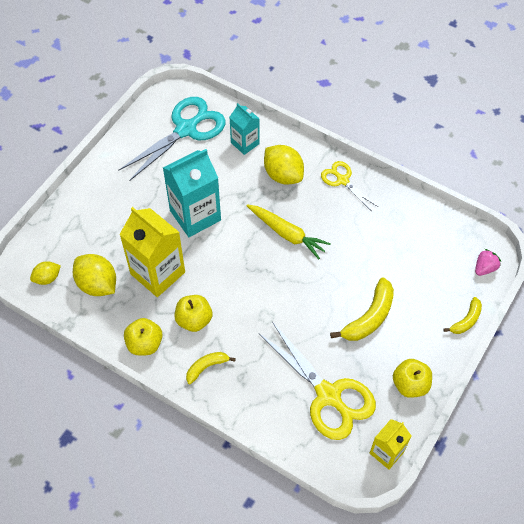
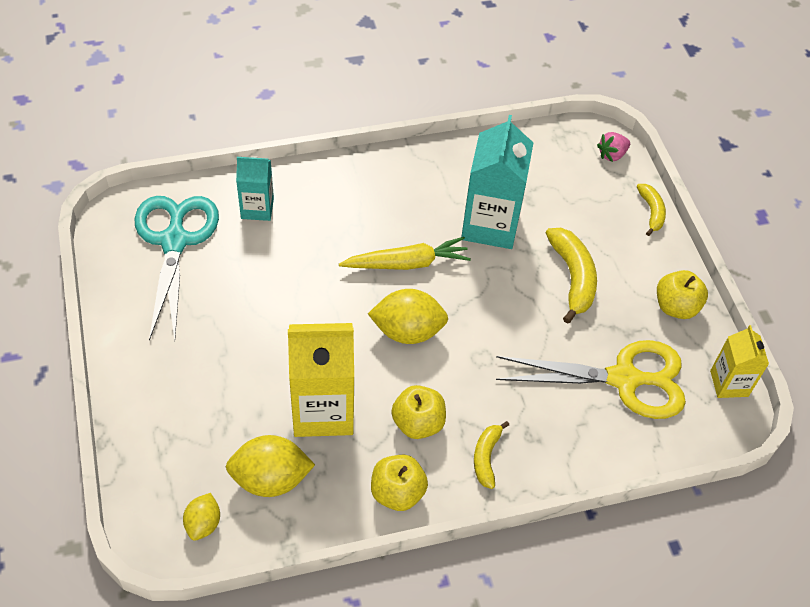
camera: 50 degrees left, 5 degrees down
turquoise carton [163,149,221,237] -> turquoise carton moved to [461,115,533,249]
yellow lemon [264,145,304,185] -> yellow lemon moved to [368,289,448,344]
yellow scissors [321,161,378,210] -> none
pink strawberry [475,249,501,276] -> pink strawberry turned 120 degrees counterclockwise [597,132,630,162]

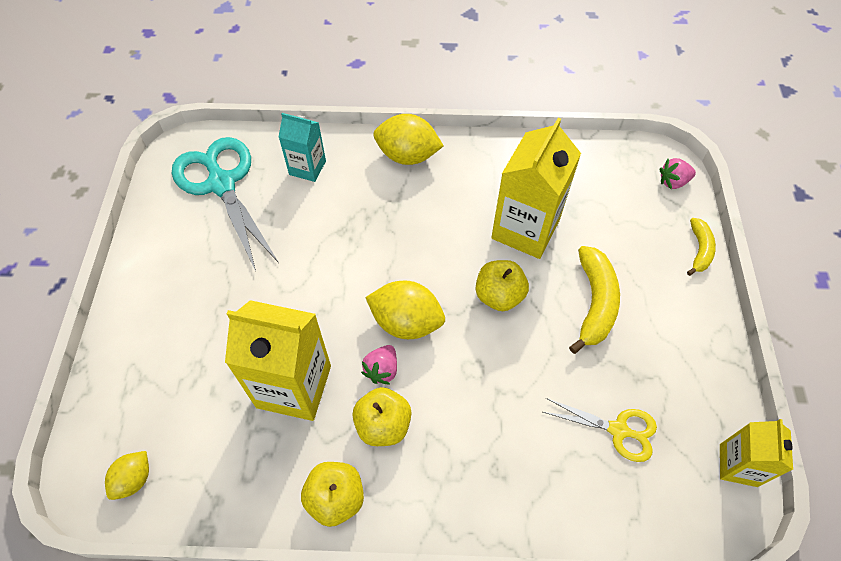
camera: 20 degrees right, 5 degrees up
turquoise scissors [134,196,219,341] -> turquoise scissors turned 45 degrees counterclockwise [172,137,279,271]
yellow lemon [226,435,315,497] -> yellow lemon moved to [373,114,444,165]
yellow carrot [339,237,471,270] -> none
turquoise carton [461,115,533,249] -> yellow carton [491,118,581,259]
yellow banana [474,421,509,489] -> none
yellow scissors [496,340,686,419] -> yellow scissors [543,398,657,462], size x0.54
yellow apple [657,270,708,319] -> yellow apple moved to [476,260,529,311]
none -> pink strawberry [361,345,397,384]

